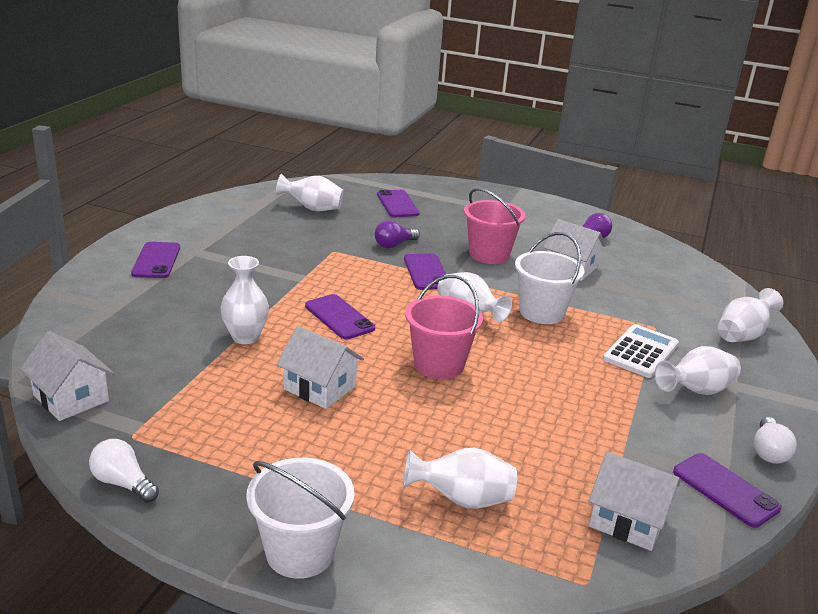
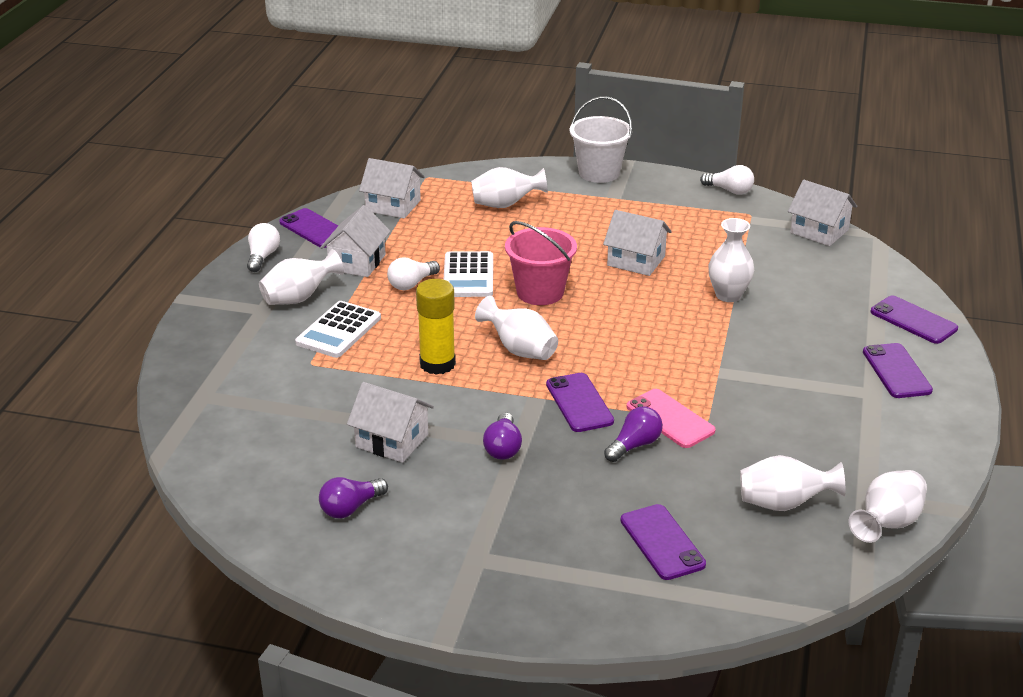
camera: 175 degrees right, 5 degrees up
purple phone [305,294,375,339] -> purple phone moved to [871,295,958,344]
pink bucket [464,188,525,264] -> purple light bulb [483,412,522,460]
white bucket [515,232,584,324] -> yellow glue stick [416,279,456,375]
white vase [718,288,783,342] -> white vase moved to [849,470,927,543]
none -> white house [320,205,391,277]
none -> white light bulb [387,257,440,290]
none -> white calculator [443,251,493,297]
none -> pink phone [627,389,716,448]

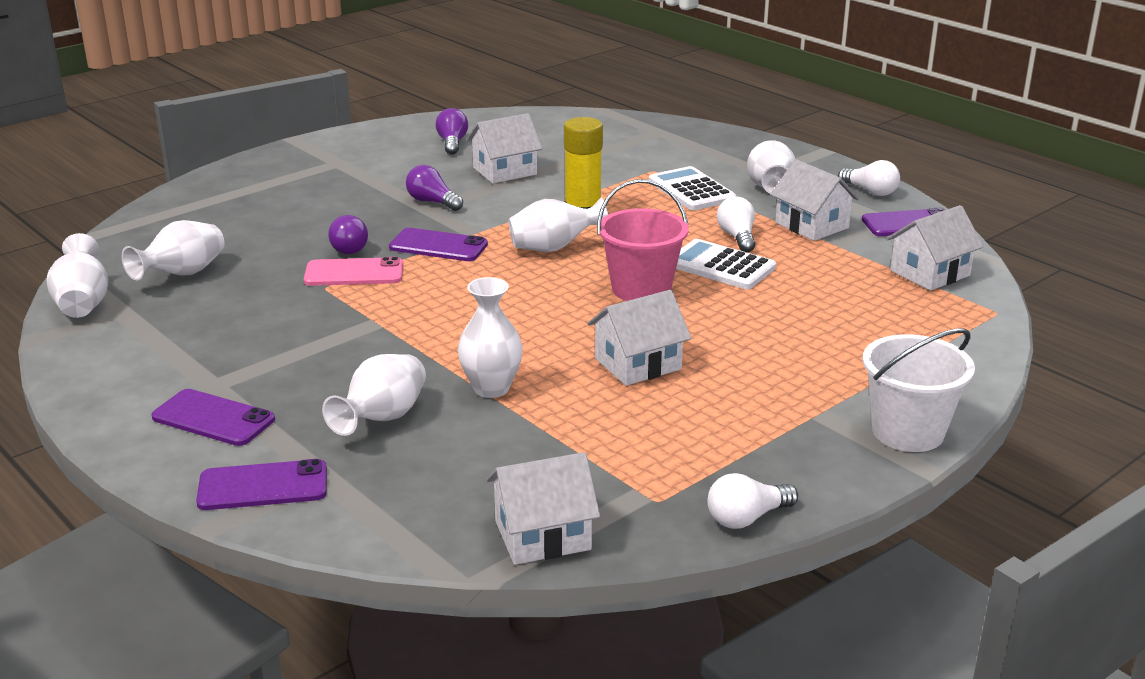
camera: 125 degrees right, 5 degrees down
white vase [471,167,548,208] -> white vase moved to [322,354,426,436]
purple phone [620,504,706,580] -> none

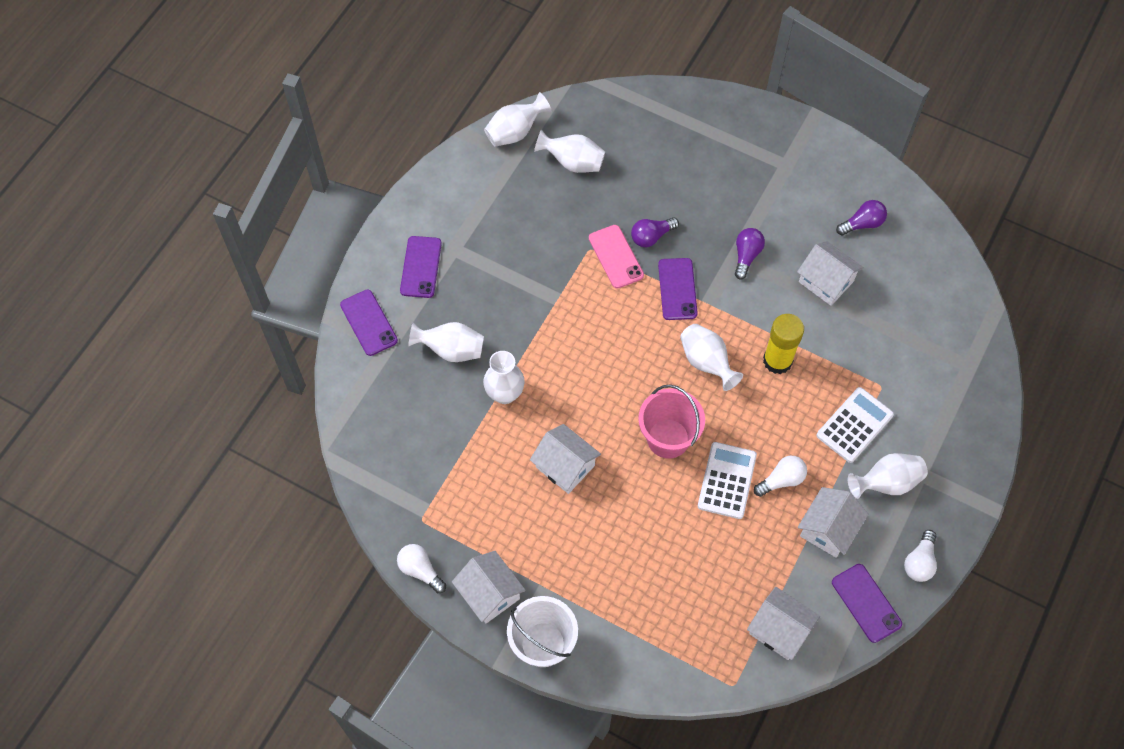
camera: 70 degrees right, 35 degrees up
white house [486,452,600,565] -> white house moved to [452,551,526,623]

